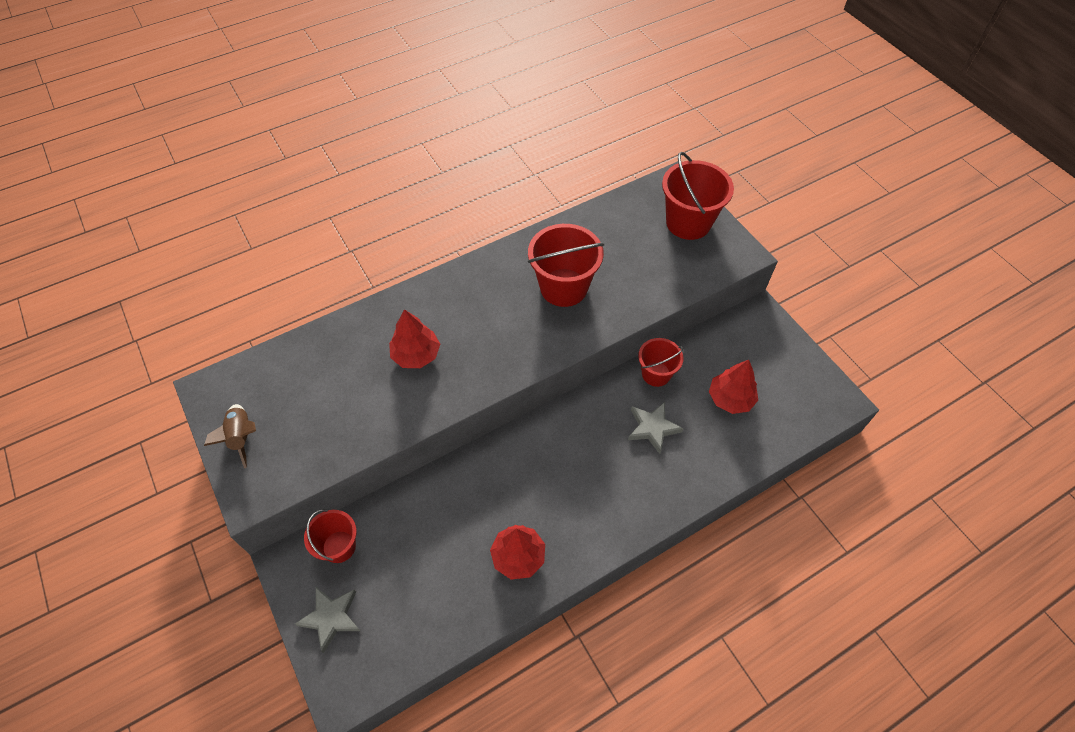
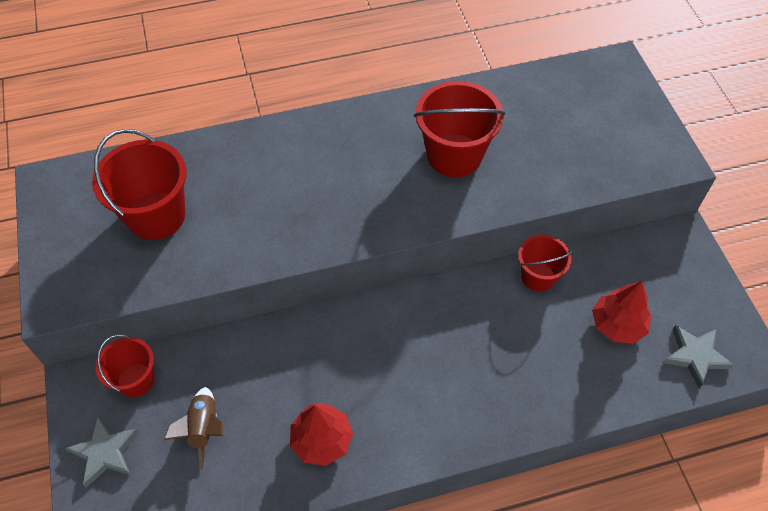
camera: 15 degrees right, 0 degrees up
brown rocket [204,404,256,468] -> brown rocket moved to [164,387,223,470]
red tree [389,309,440,368] -> none
grey star [628,402,684,454] -> grey star moved to [663,325,734,388]
red bucket [662,152,734,240] -> red bucket moved to [92,129,187,240]

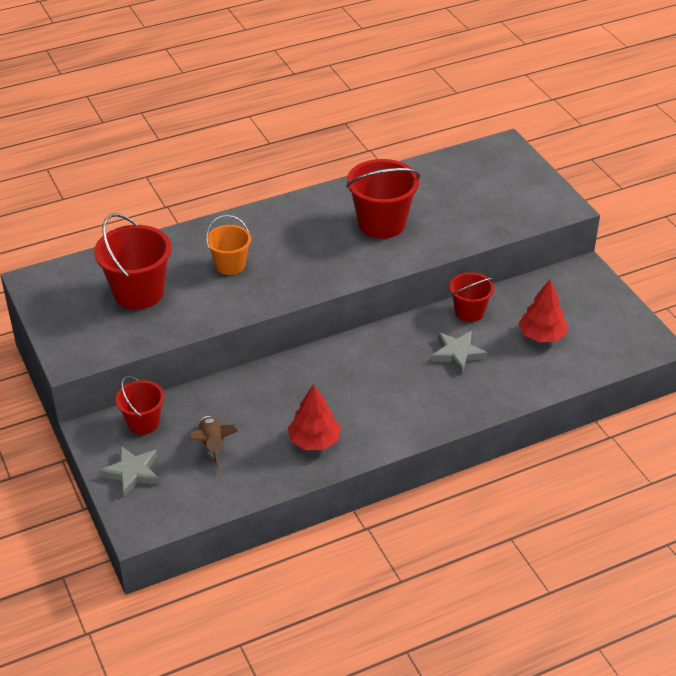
camera: 10 degrees left, 15 degrees down
grey star [663,325,734,388] -> grey star moved to [431,331,487,374]
none -> orange bucket [206,215,251,275]

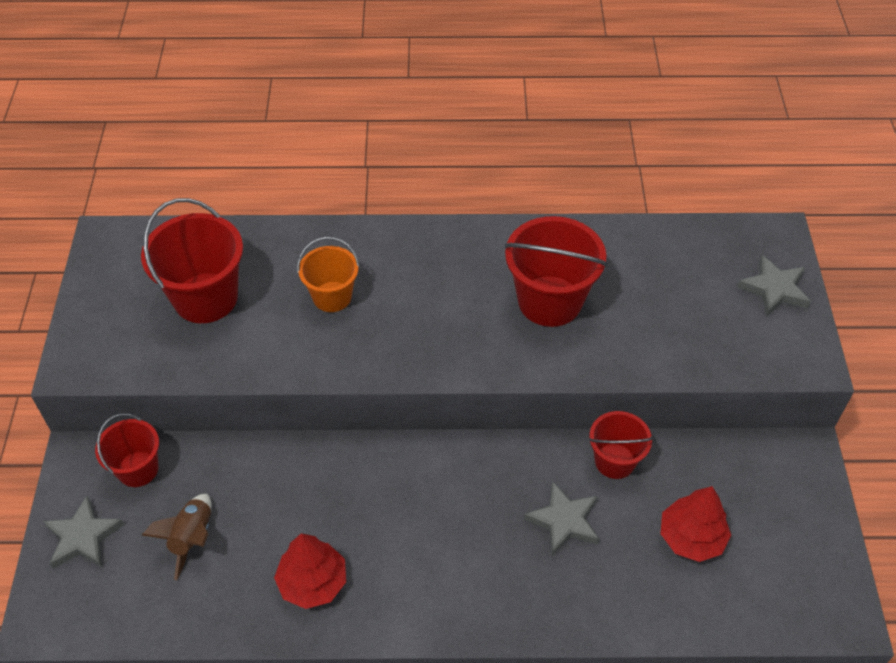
camera: 25 degrees right, 10 degrees up
none -> grey star [737,255,811,316]

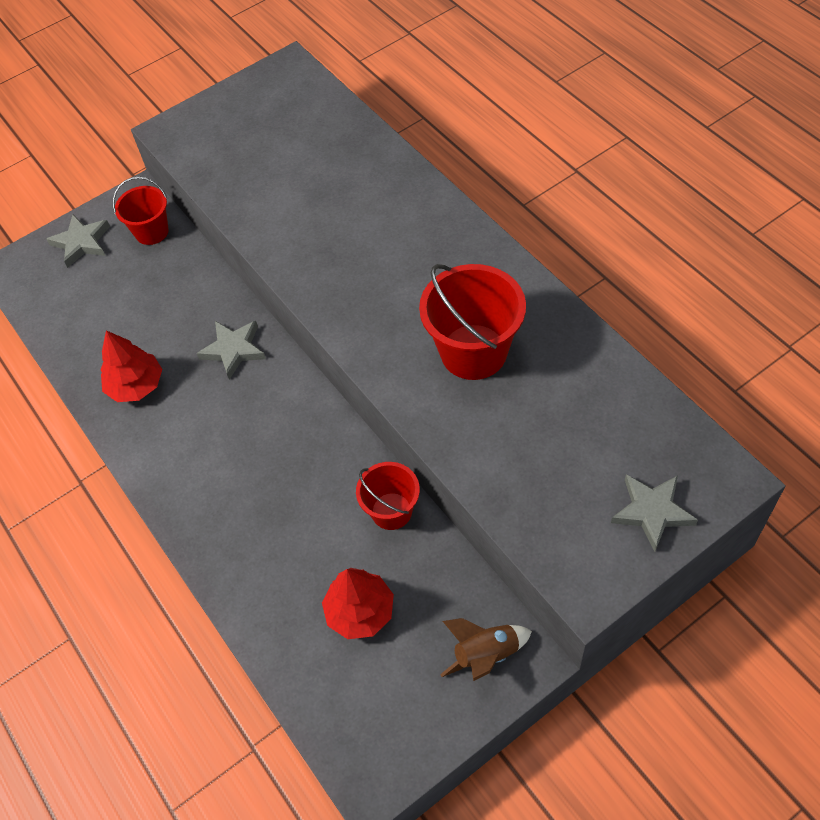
camera: 60 degrees right, 5 degrees up
red bucket [141,198,243,323] -> none
brown rocket [142,494,211,580] -> brown rocket moved to [440,618,532,681]
orange bucket [297,237,360,312] -> none
grey star [524,481,599,556] -> grey star moved to [197,321,266,380]

